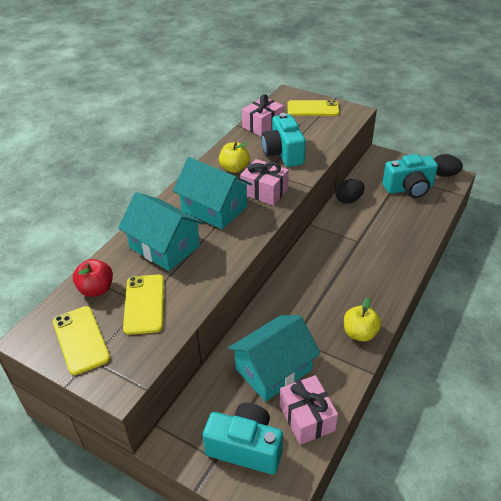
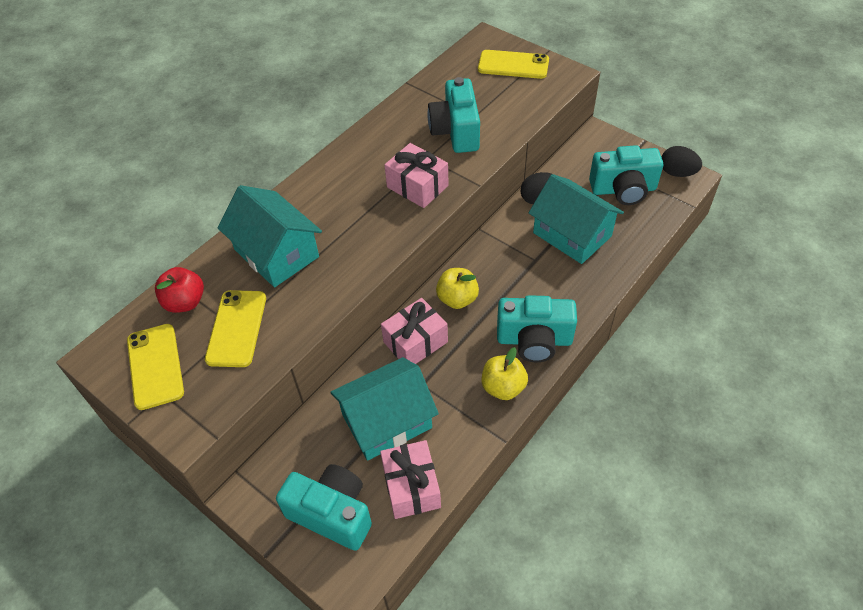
camera: 10 degrees right, 10 degrees up
turquoise house [173,157,252,229] -> turquoise house moved to [529,174,624,264]
yellow apple [219,142,250,173] -> yellow apple moved to [436,268,479,309]
pink gift [242,94,284,136] -> pink gift moved to [381,298,448,364]
none -> turquoise camera [497,295,577,362]

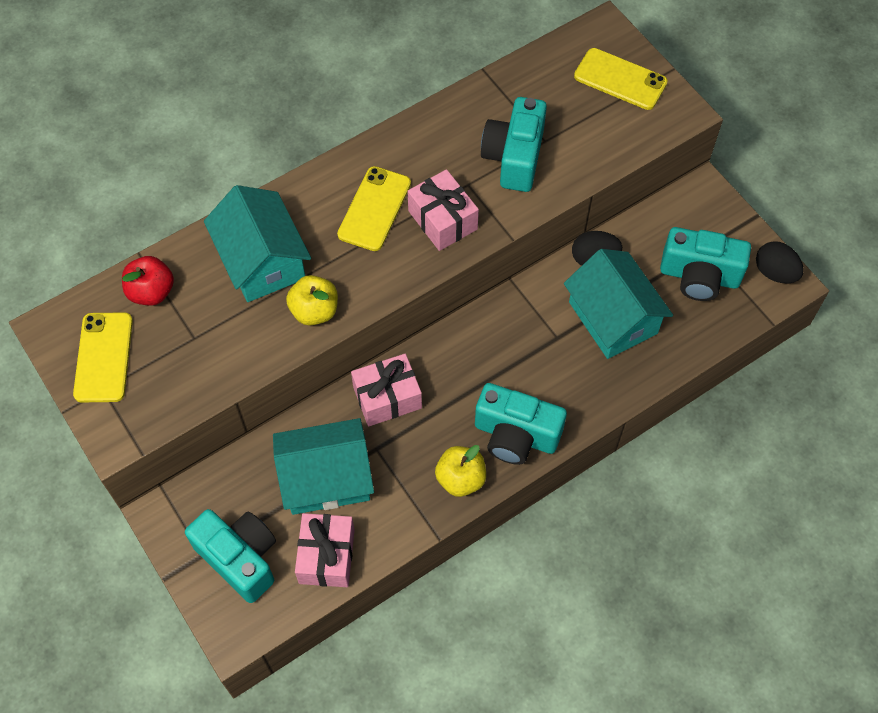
camera: 15 degrees right, 10 degrees up
yellow phone [205,290,266,367] -> yellow phone moved to [337,166,411,251]
yellow apple [436,268,479,309] -> yellow apple moved to [286,275,338,326]

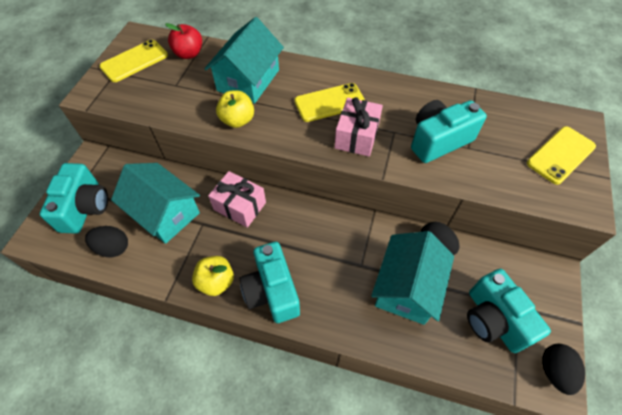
camera: 50 degrees right, 5 degrees down
pink gift [295,513,355,587] -> black egg [85,226,128,257]
yellow phone [574,48,668,110] -> yellow phone turned 60 degrees clockwise [527,126,596,185]

